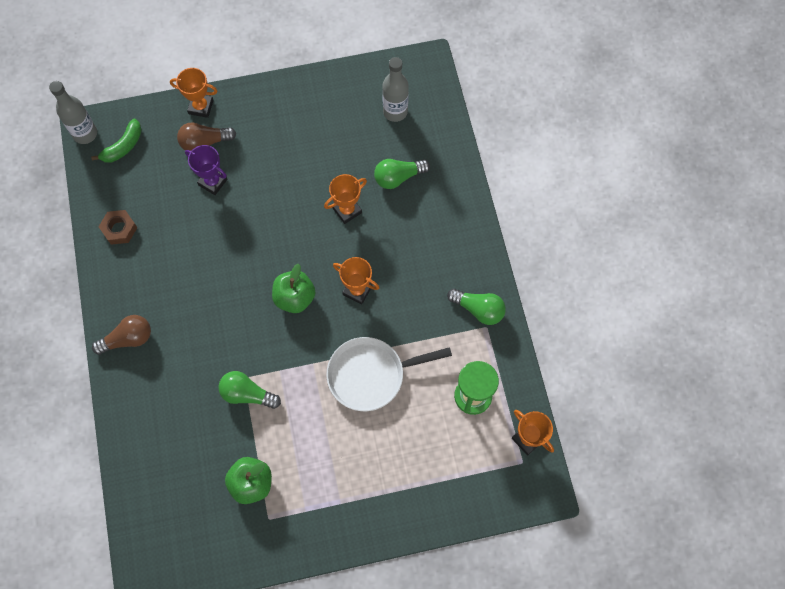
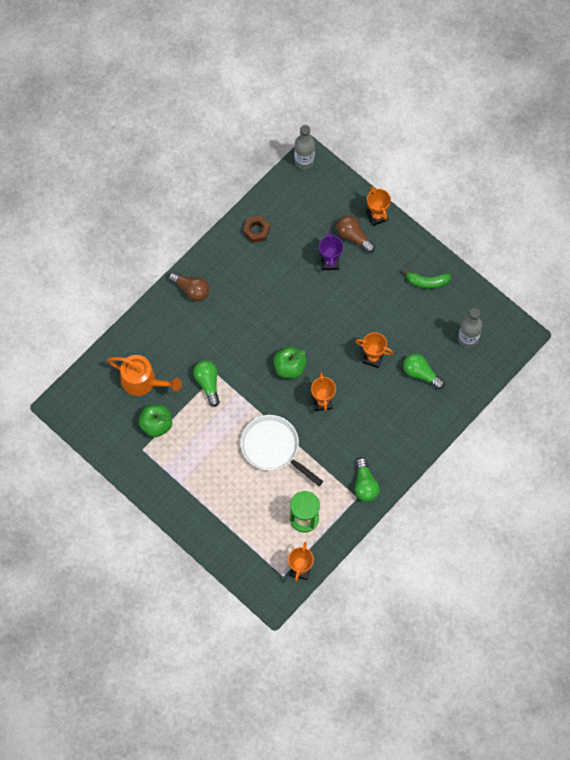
camera: 55 degrees right, 0 degrees up
green banana [91,119,142,163] -> green banana moved to [402,269,451,289]
none -> orange watering can [107,355,182,396]

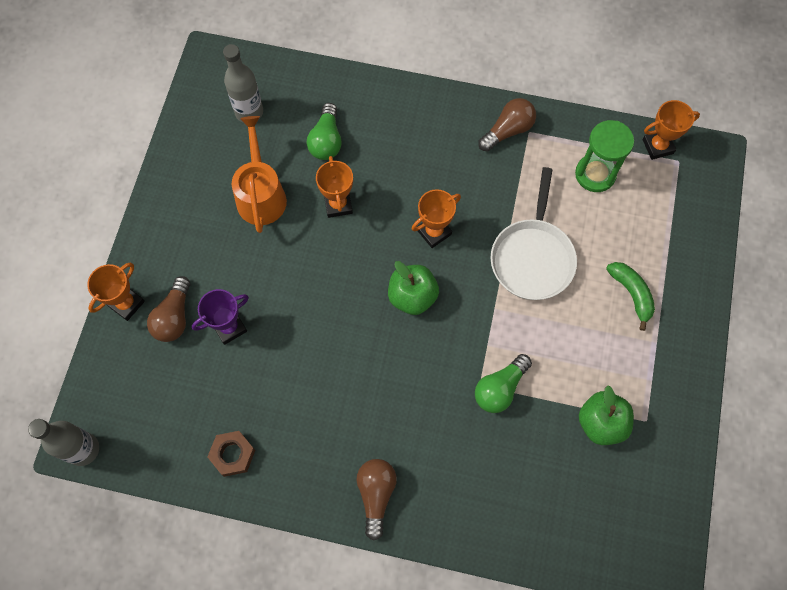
camera: 120 degrees left, 0 degrees up
orange watering can [107,355,182,396] -> orange watering can moved to [232,116,287,233]
green light bulb [355,457,380,502] -> brown light bulb [478,98,536,152]
green banana [402,269,451,289] -> green banana moved to [606,262,655,331]

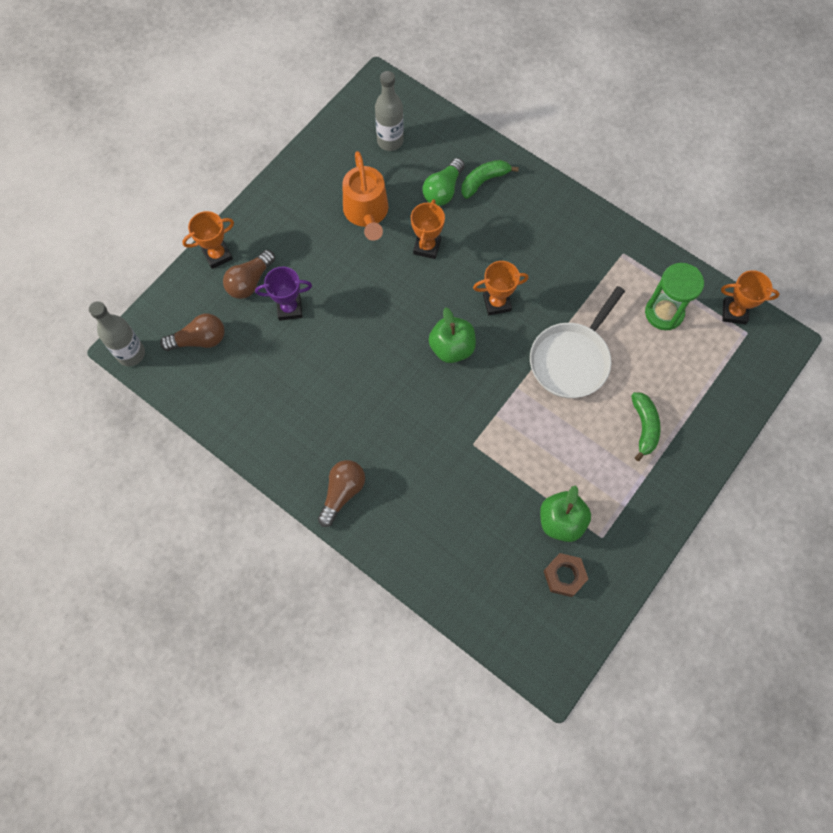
camera: 25 degrees right, 0 degrees up
brown nut [207,431,255,477] -> brown nut moved to [544,553,588,597]
orange watering can [232,116,287,233] -> orange watering can turned 150 degrees clockwise [342,151,388,241]
green light bulb [475,354,532,413] -> none
brown light bulb [478,98,536,152] -> brown light bulb moved to [160,314,224,351]
none -> green banana [461,160,519,199]

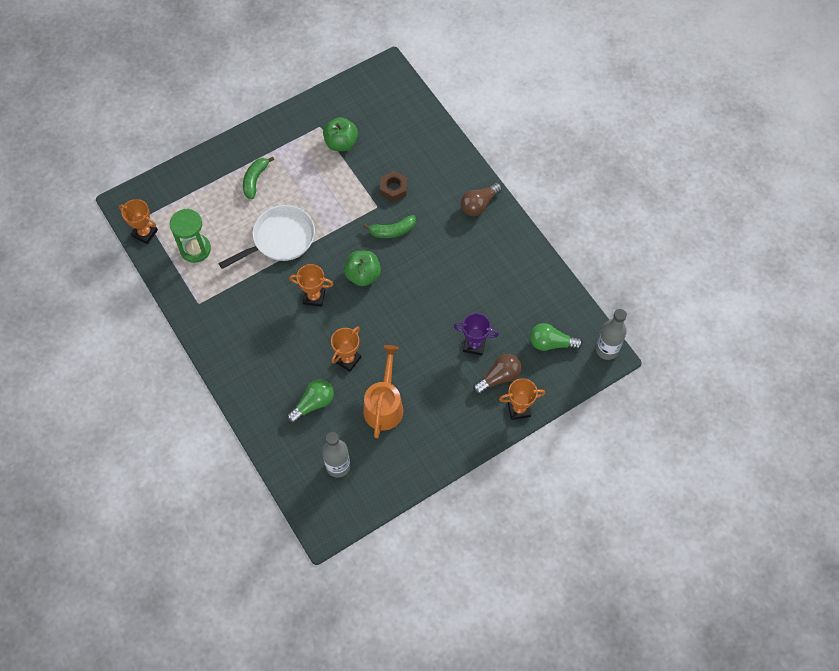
camera: 160 degrees left, 5 degrees down
brown light bulb [160,314,224,351] -> green light bulb [530,323,583,351]
green banana [461,160,519,199] -> green banana moved to [363,215,416,238]
brown nut [544,553,588,597] -> brown nut moved to [380,171,407,202]

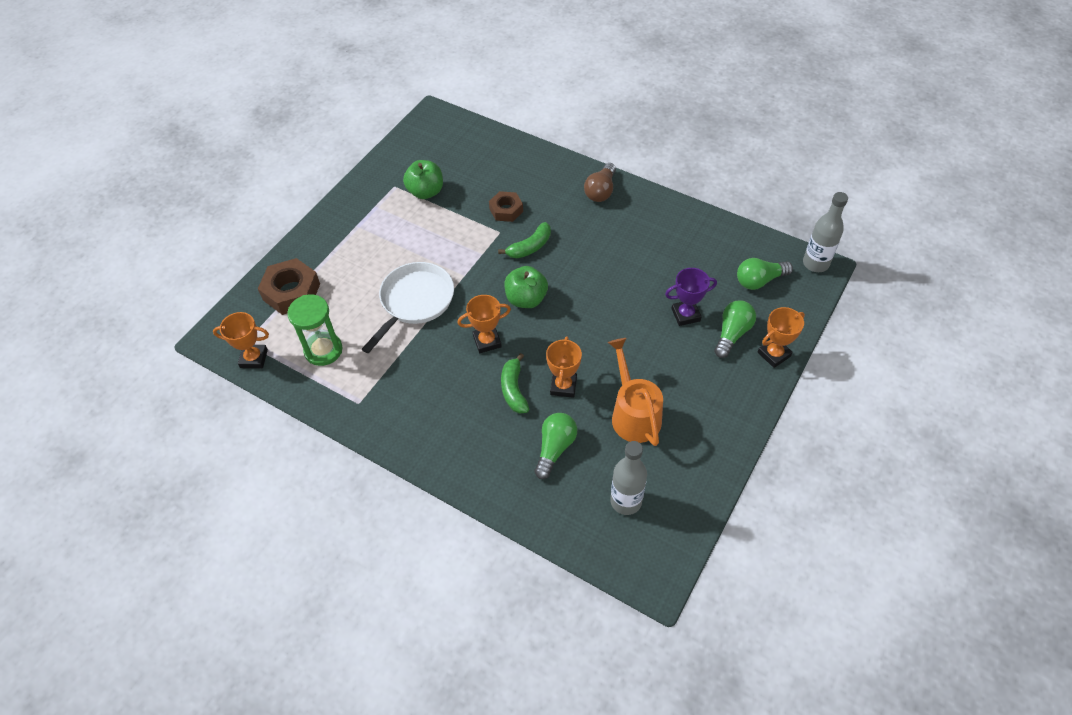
camera: 25 degrees left, 10 degrees down
green banana [243,157,274,199] -> green banana moved to [501,353,529,414]
brown light bulb [473,354,522,394] -> green light bulb [714,300,756,358]
none -> brown nut [258,258,320,315]

